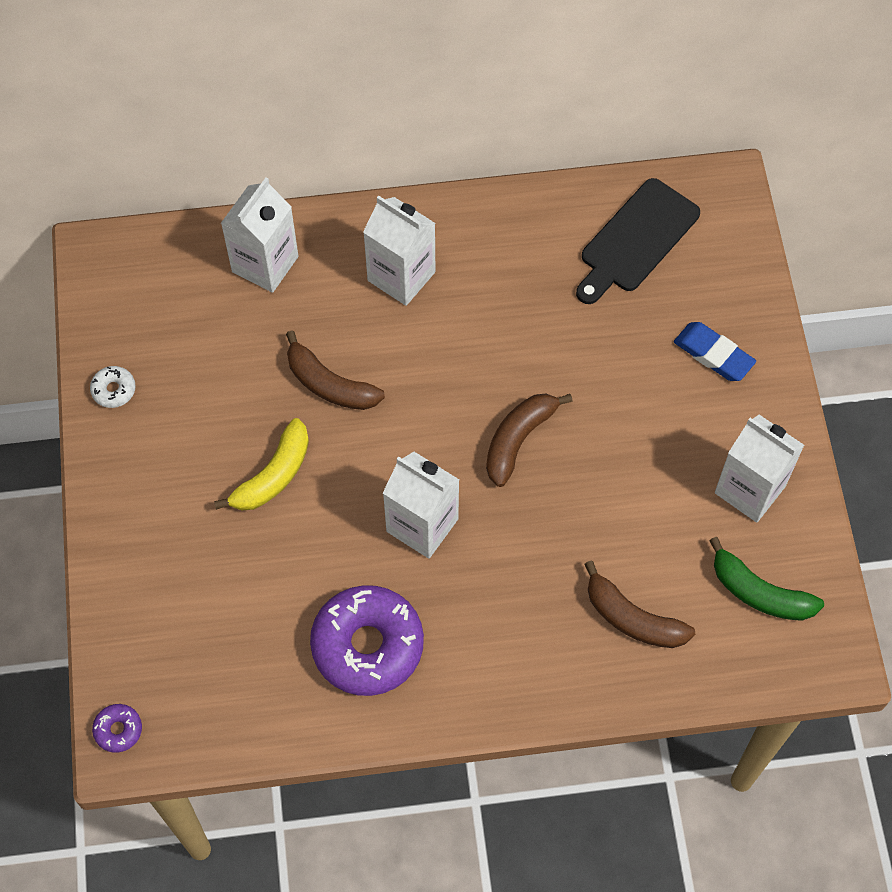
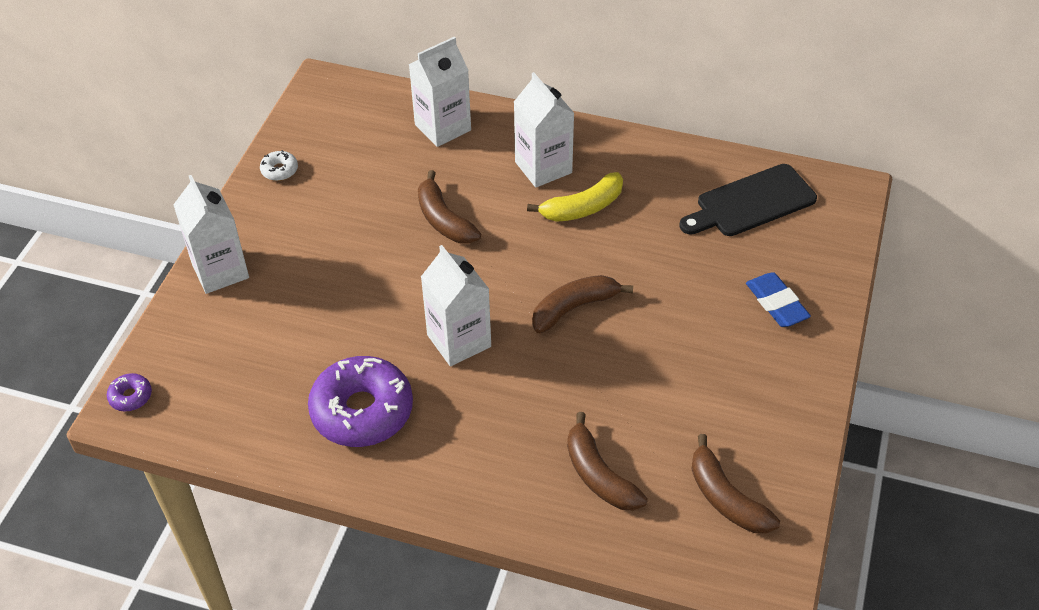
camera: 25 degrees right, 15 degrees down
yellow banana [214,418,309,511] -> yellow banana moved to [527,172,623,222]
green banana [709,537,824,621] -> brown banana [691,434,780,533]
white carton [715,414,804,523] -> white carton moved to [173,175,249,294]

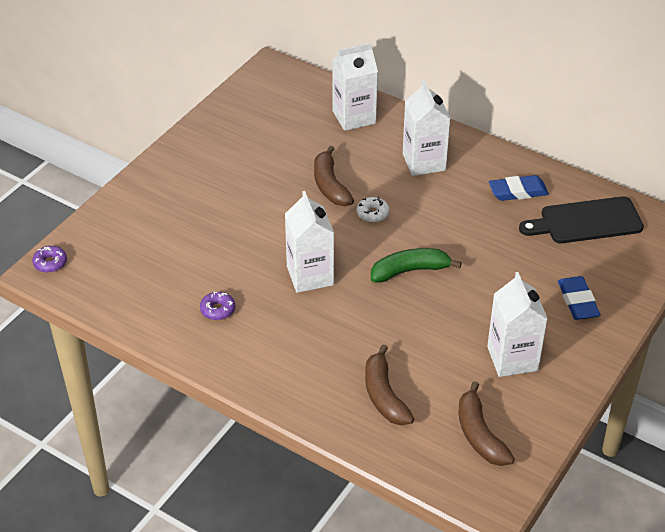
camera: 15 degrees right, 5 degrees down
white carton [173,175,249,294] -> white carton moved to [487,272,548,377]
white donut [260,150,298,181] -> white donut moved to [357,197,389,223]
purple donut [308,356,413,447] -> purple donut [200,292,235,320], size x0.43
yellow banana [527,172,623,222] -> none
brown banana [532,275,633,333] -> green banana [371,248,462,283]
none -> blue eraser [489,175,549,201]

